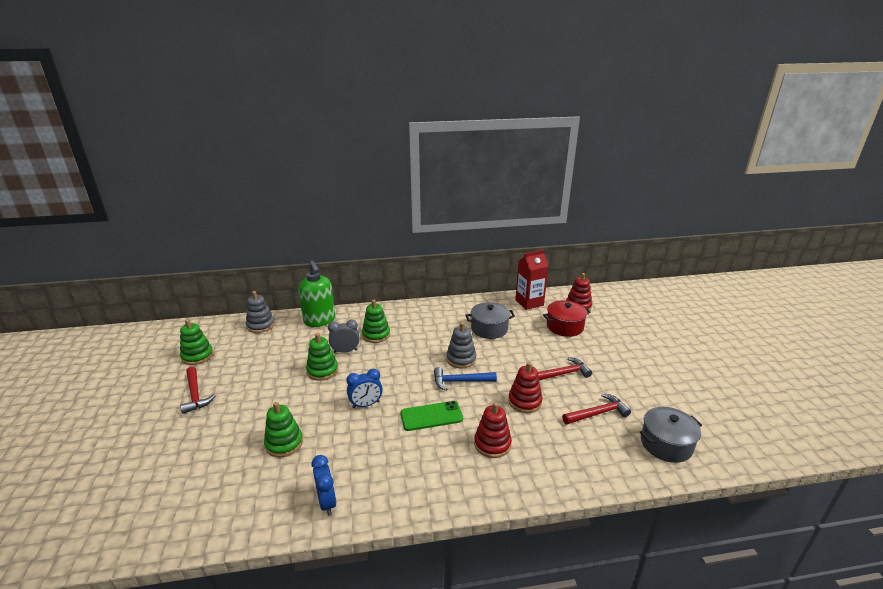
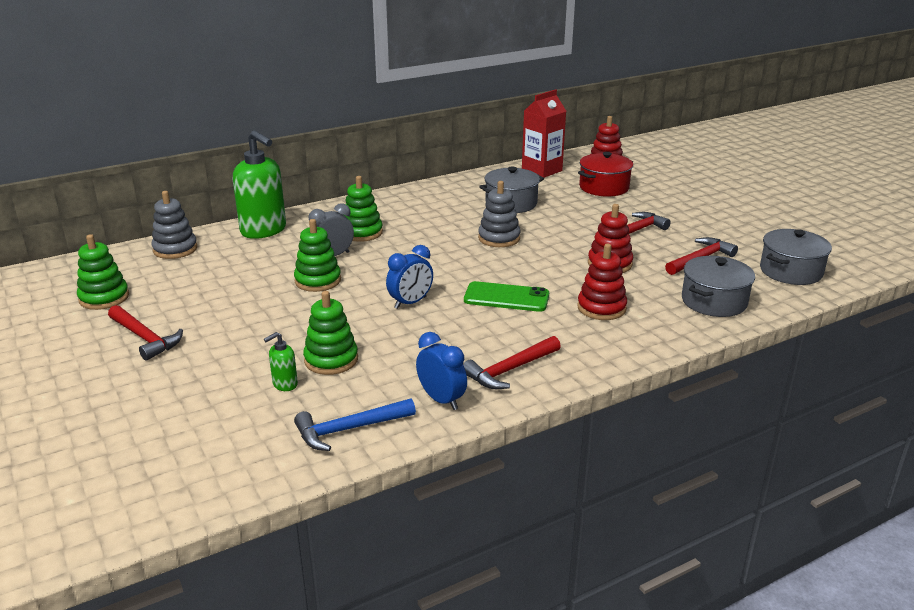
camera: 20 degrees left, 0 degrees up
green phone [400,401,463,431] -> green phone turned 45 degrees clockwise [464,281,549,312]
blue hammer [434,367,497,390] -> blue hammer moved to [294,398,416,451]
none -> green soap dispenser [264,332,298,391]
none -> red hammer [463,336,561,389]
none -> grey pot [682,256,755,317]

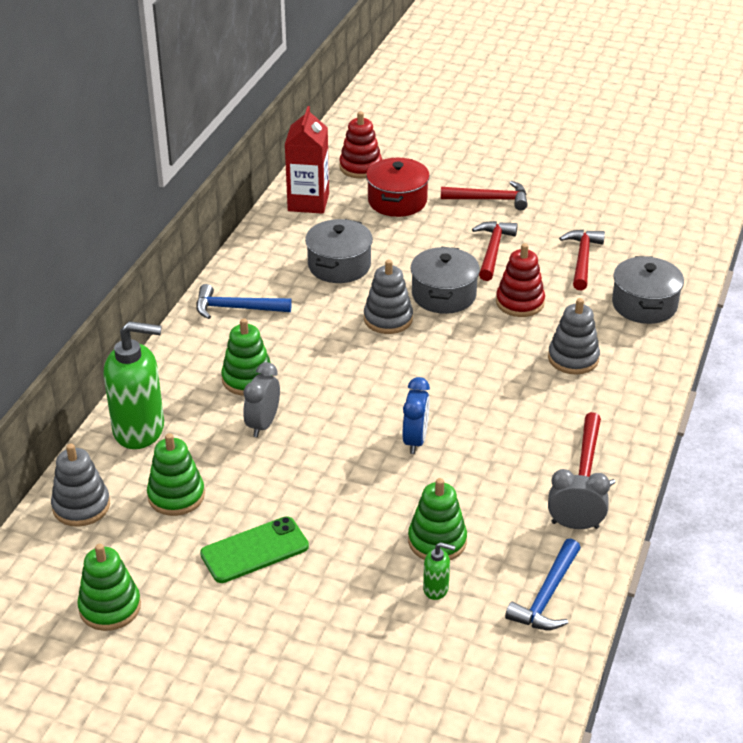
camera: 40 degrees left, 10 degrees up
red hammer [108,305,183,361] -> red hammer moved to [441,181,528,210]
green soap dispenser [264,332,298,391] -> green soap dispenser turned 90 degrees counterclockwise [423,542,455,600]
green stacking toy [294,219,341,292] -> green stacking toy moved to [147,433,205,516]
blue clock [416,332,467,410] -> grey clock [548,469,610,529]
green phone [464,281,549,312] -> green phone moved to [200,516,309,583]
red stacking toy [577,244,627,320] -> grey stacking toy [548,298,600,375]
grey pot [760,229,832,285] -> grey pot moved to [411,247,480,314]
none -> blue hammer [196,284,292,319]

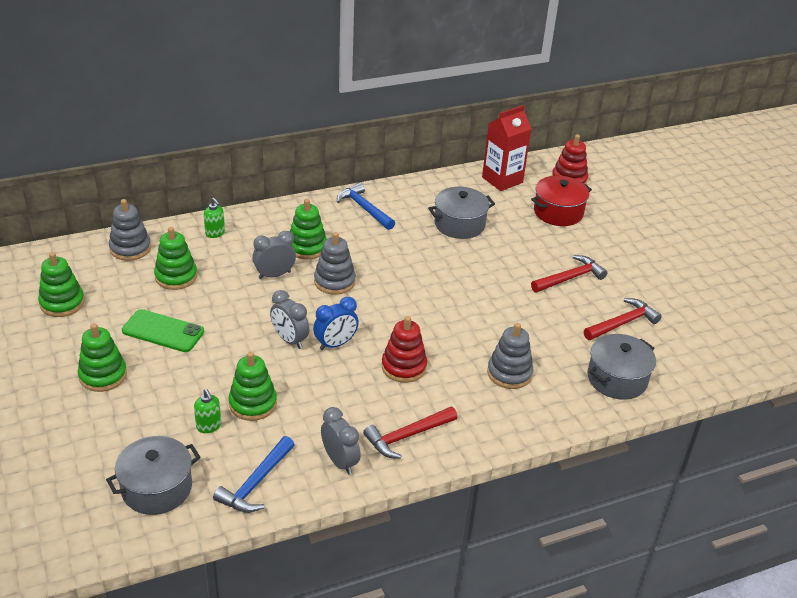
camera: 45 degrees right, 0 degrees up
green soap dispenser [104,321,164,449] -> green soap dispenser [204,198,225,238], size x0.44
grey stacking toy [364,259,413,334] -> grey stacking toy moved to [314,232,356,295]
grey pot [411,247,480,314] -> grey pot moved to [106,436,201,515]
red hammer [441,181,528,210] -> none
red stacking toy [496,243,545,317] -> red stacking toy moved to [382,316,427,383]
blue hammer [505,539,581,630] -> blue hammer turned 45 degrees counterclockwise [213,436,295,513]
none -> green stacking toy [78,323,127,392]
none -> grey clock [270,290,309,349]

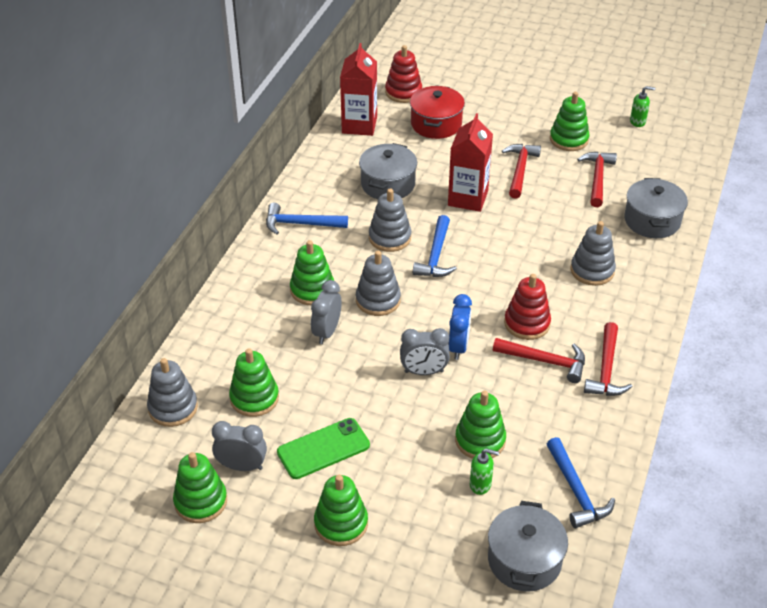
camera: 45 degrees left, 5 degrees up
green soap dispenser [204,198,225,238] -> green soap dispenser moved to [630,86,655,127]
grey clock [321,407,361,475] -> grey clock moved to [212,421,267,471]
none -> grey stacking toy [369,189,411,252]
none -> blue hammer [413,215,457,277]
none -> red carton [448,113,493,212]
none -> red hammer [493,338,585,383]
none -> green stacking toy [550,92,590,151]

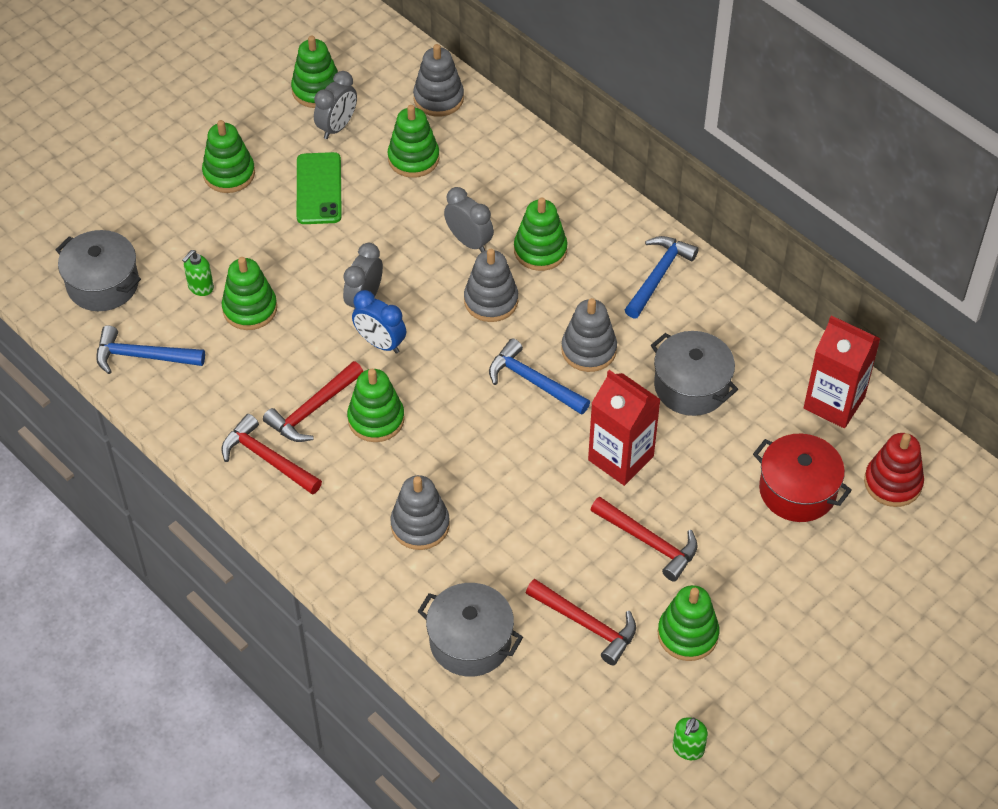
camera: 115 degrees right, 10 degrees up
red stacking toy [504,274,551,340] -> green stacking toy [347,369,405,442]

